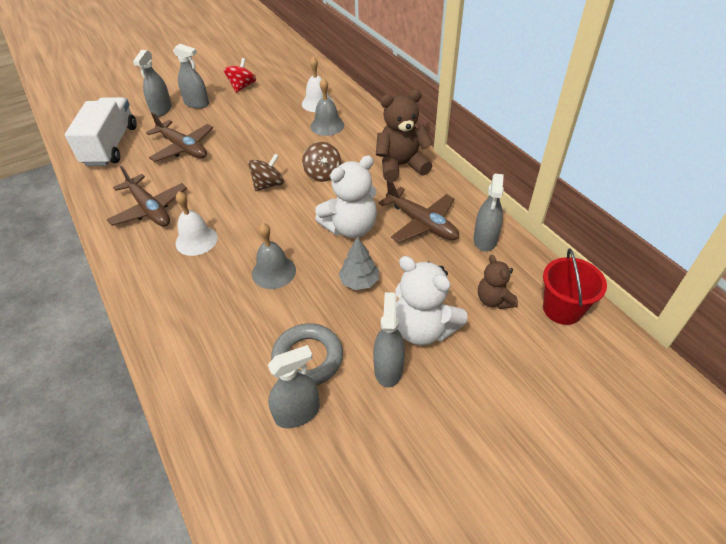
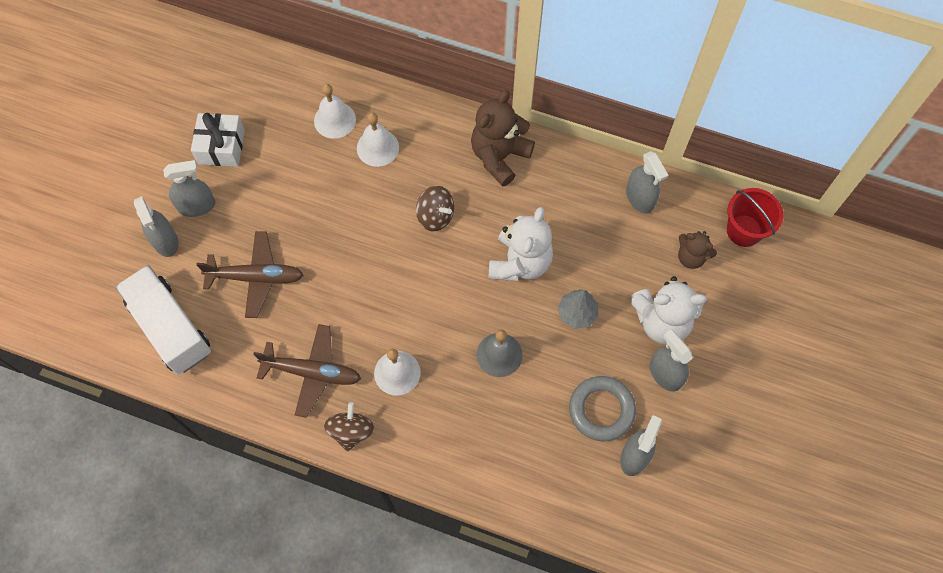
camera: 40 degrees left, 20 degrees up
red spinning top [224,58,256,93] -> white gift [191,113,245,167]
brown spinning top [248,154,284,191] -> brown spinning top moved to [324,402,375,451]
grey bell [311,78,344,136] -> white bell [357,112,399,167]
brown plane [378,179,459,243] -> none

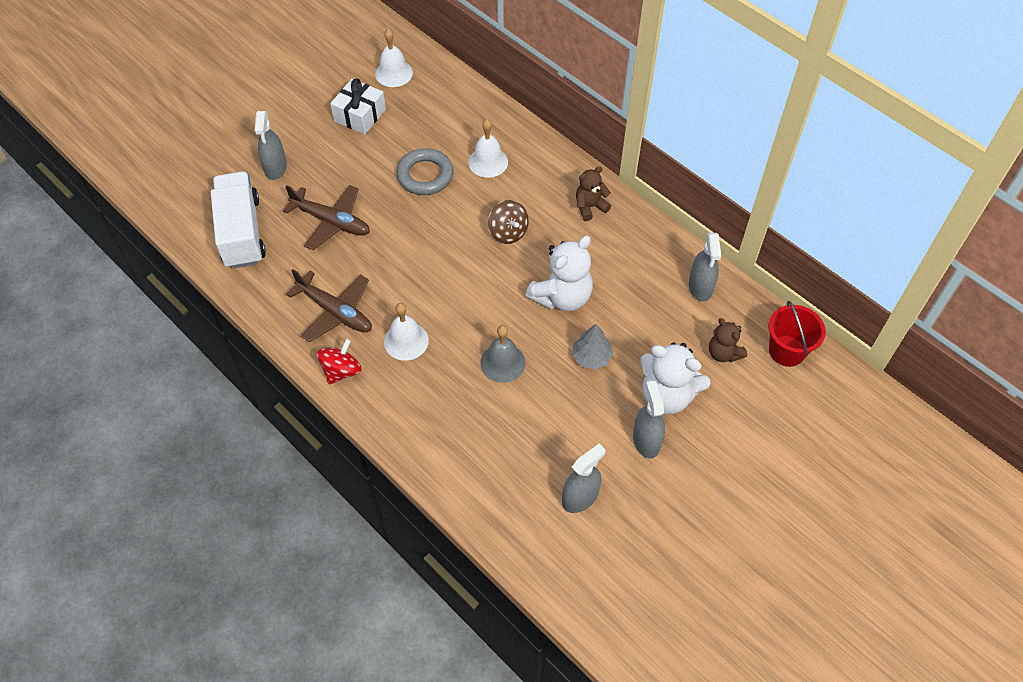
camera: 25 degrees right, 10 degrees down
grey spray bottle [163,160,215,217] -> none
white bell [314,84,356,139] -> white bell moved to [375,29,413,87]
brown spinning top [324,402,375,451] -> red spinning top [317,338,362,385]
brown teddy bear [471,90,535,186] -> brown teddy bear [576,166,611,221], size x0.58
grey ring [569,376,636,441] -> grey ring moved to [396,148,454,195]

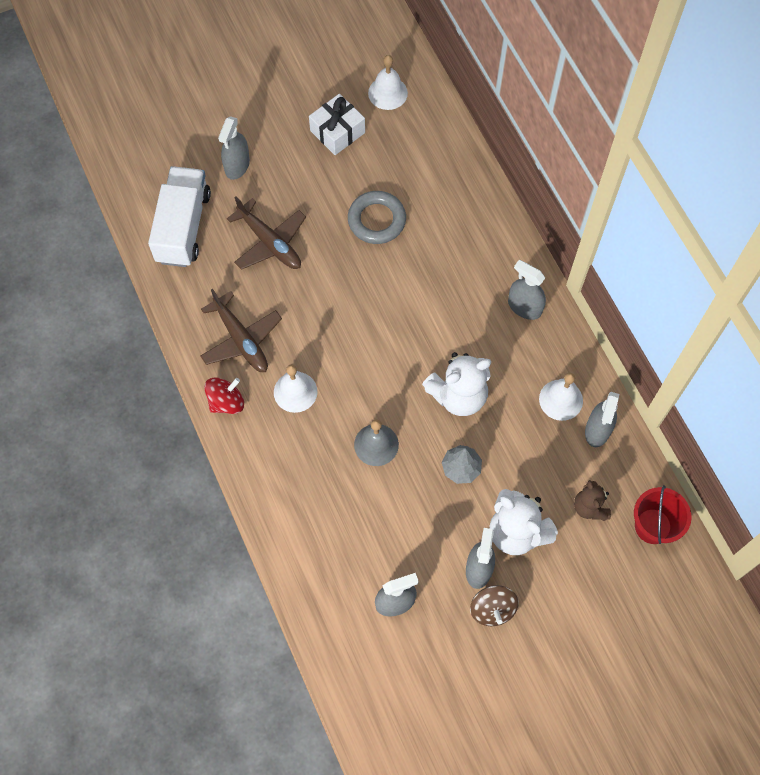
camera: 20 degrees right, 10 degrees up
white bell [468,119,508,178] -> white bell moved to [539,373,583,421]
brown spinning top [488,200,529,244] -> brown spinning top moved to [470,585,519,626]
brown teddy bear [576,166,611,221] -> grey spray bottle [508,260,546,320]

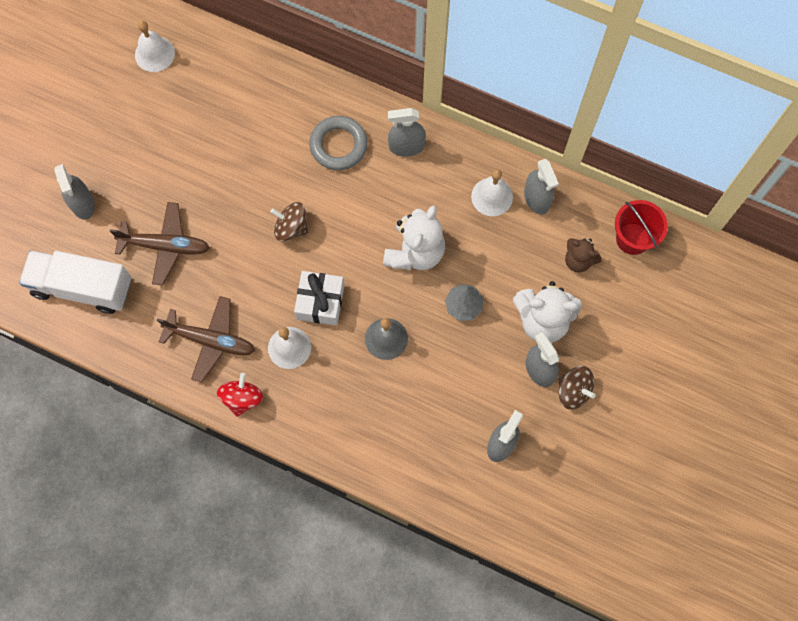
camera: 40 degrees left, 5 degrees up
white truck [148,166,211,267] -> white truck turned 45 degrees counterclockwise [19,250,131,314]
white gift [309,94,365,155] -> white gift moved to [294,271,344,326]
grey ring [348,191,406,244] -> grey ring moved to [309,116,368,170]
none -> brown spinning top [270,202,308,241]

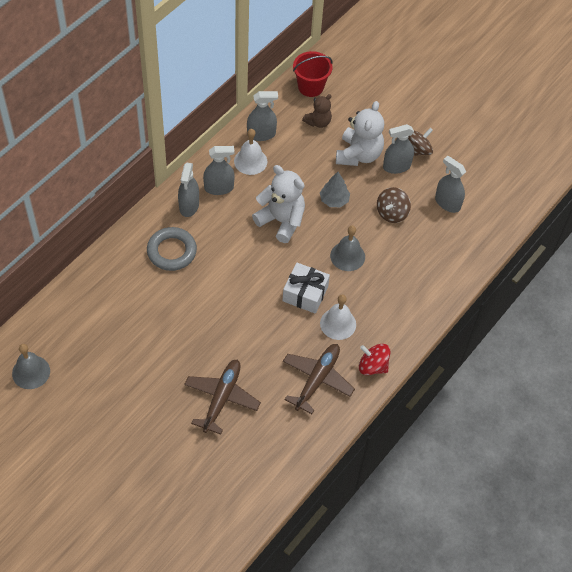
camera: 80 degrees left, 15 degrees down
white truck [19,250,131,314] -> none
grey spray bottle [55,164,95,220] -> grey spray bottle moved to [203,146,235,195]
white bell [135,20,175,72] -> grey bell [12,344,50,389]
brown spinning top [270,202,308,241] -> brown spinning top moved to [377,187,411,223]

